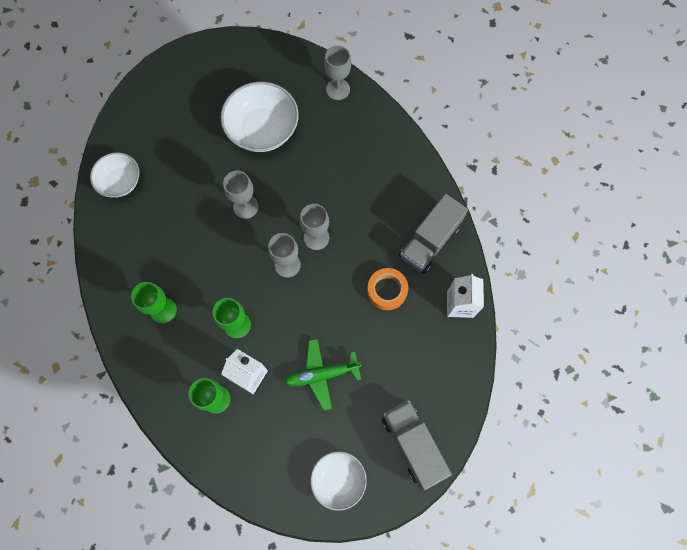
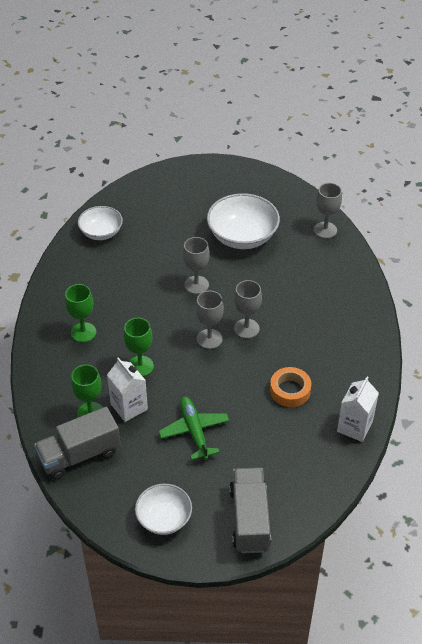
camera: 25 degrees right, 25 degrees down
green plane [284,339,362,411] -> green plane turned 60 degrees clockwise [158,397,230,460]
grey truck [399,194,468,274] -> grey truck moved to [34,407,121,480]

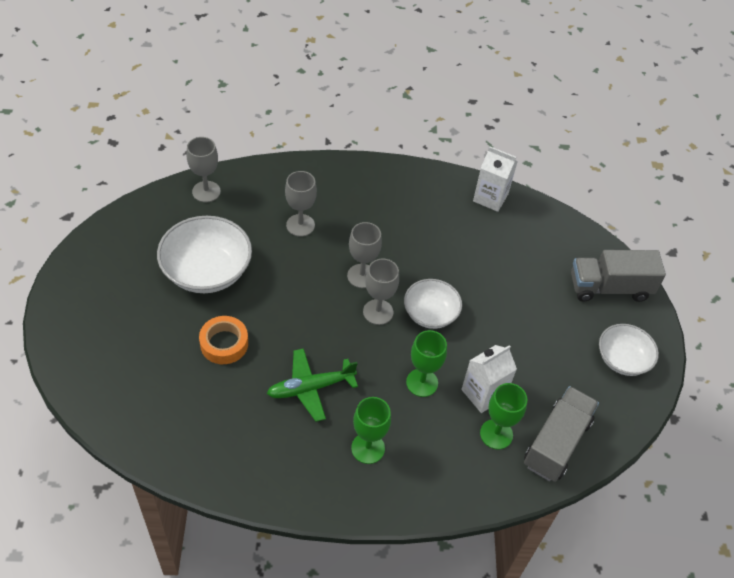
camera: 95 degrees left, 5 degrees up
grey truck [34,407,121,480] -> grey truck turned 120 degrees counterclockwise [524,386,599,482]
white bowl [78,206,123,240] -> white bowl moved to [404,279,462,329]
green plane [158,397,230,460] -> green plane moved to [267,348,358,422]
grey goblet [183,237,210,294] -> grey goblet moved to [285,171,317,237]
orange tape [270,367,311,407] -> orange tape moved to [199,316,248,364]

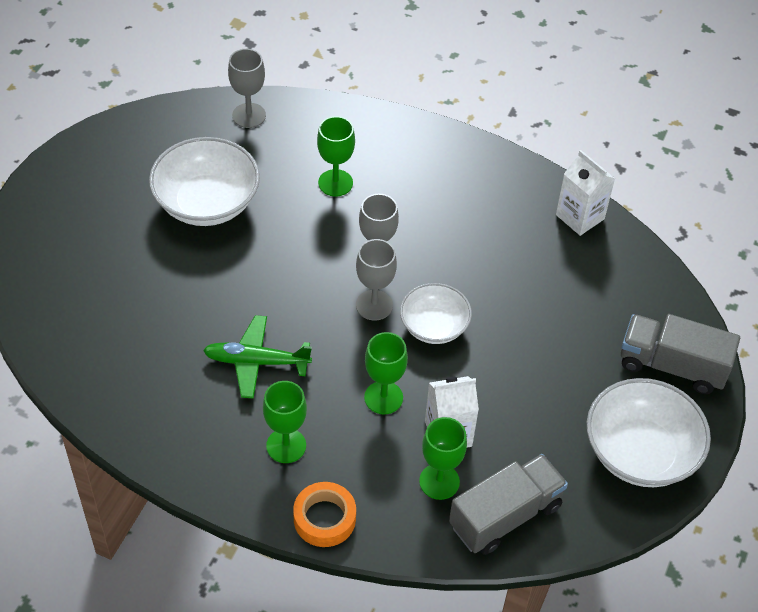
camera: 25 degrees right, 0 degrees up
orange tape [199,316,248,364] -> orange tape moved to [293,482,356,547]
grey goblet [285,171,317,237] -> green goblet [317,116,355,196]
white bowl [599,324,659,376] -> white bowl [587,378,711,487], size x1.61

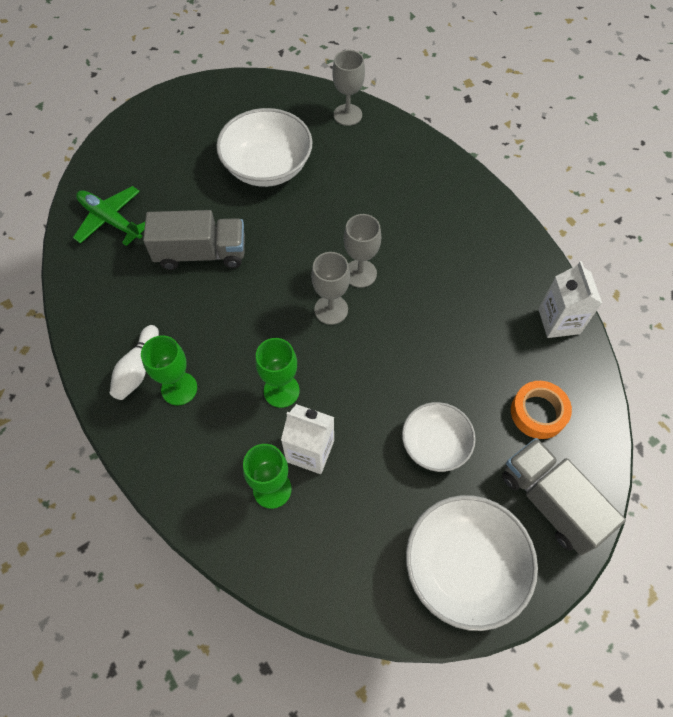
camera: 35 degrees right, 10 degrees up
green plane [203,315,312,399] -> green plane moved to [73,186,145,246]
orange tape [293,482,356,547] -> orange tape moved to [511,381,572,439]
green goblet [317,116,355,196] -> none
white bowl [400,283,472,344] -> white bowl moved to [402,402,476,472]
grey truck [449,454,568,555] -> grey truck moved to [143,210,245,270]
none -> white bowling pin [110,325,159,400]

